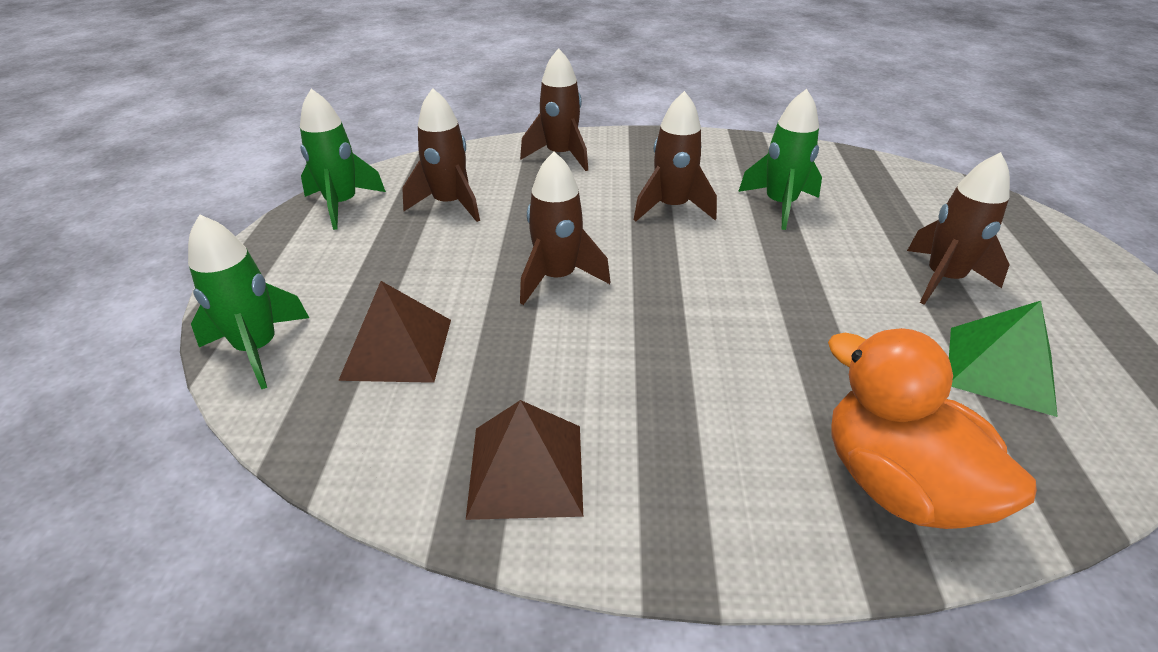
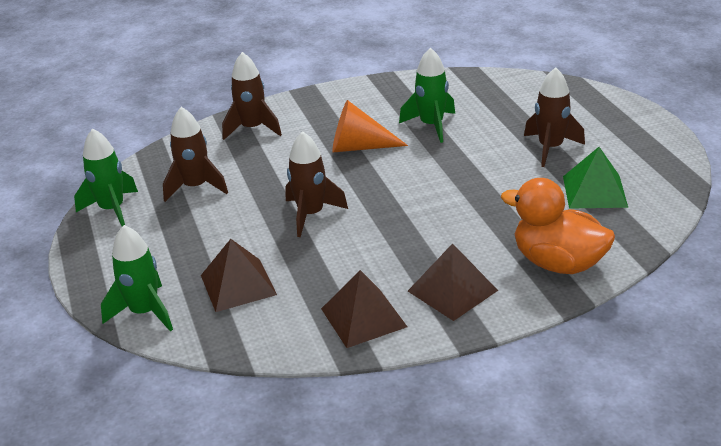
camera: 20 degrees left, 5 degrees down
brown rocket [634,91,717,221] -> orange cone [332,100,408,152]
none -> brown pyramid [408,243,498,321]

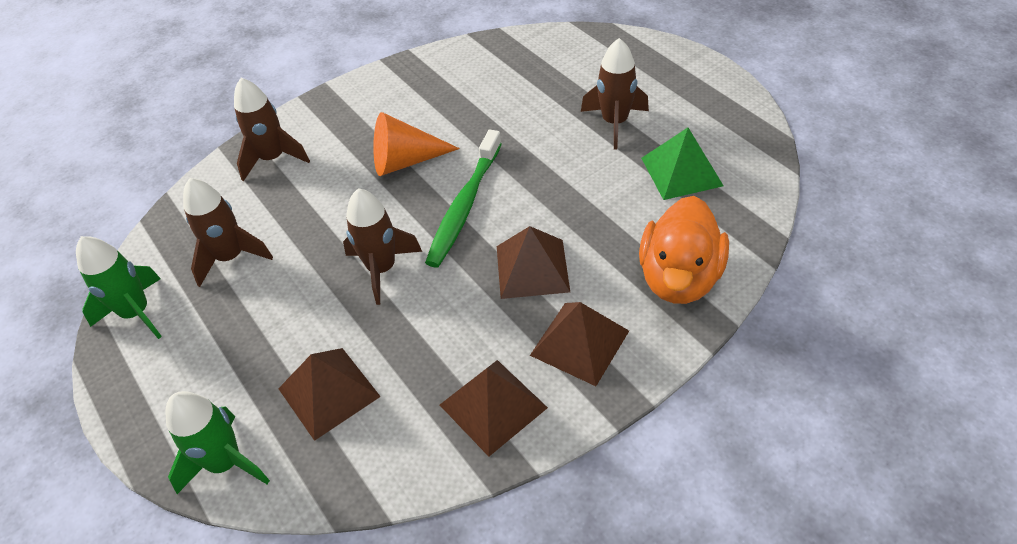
camera: 15 degrees left, 15 degrees up
green rocket [399,47,455,143] -> none
orange duck [501,178,615,274] -> orange duck turned 90 degrees counterclockwise [639,196,729,304]
none -> green toothbrush [425,130,502,268]
none -> brown pyramid [497,226,570,299]

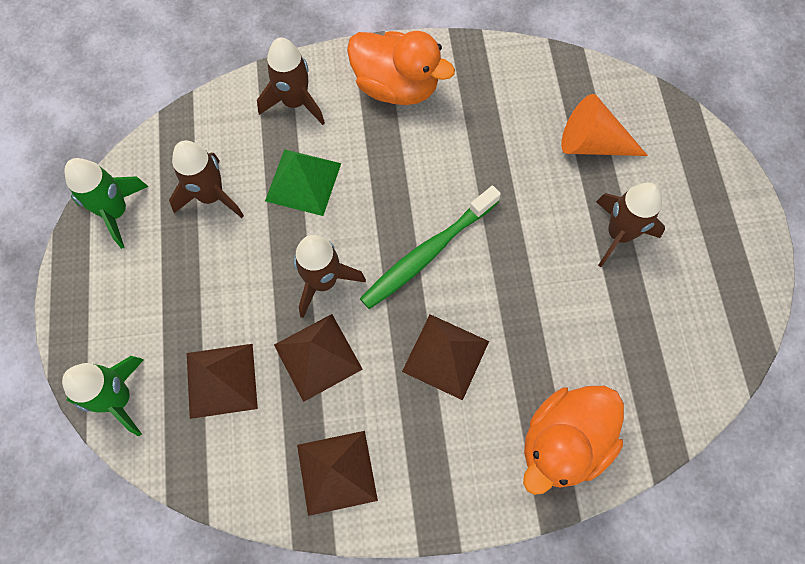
camera: 25 degrees right, 20 degrees up
orange cone [373,112,460,176] -> orange cone moved to [561,94,648,156]
brown pyramid [530,302,629,386] -> brown pyramid moved to [274,314,363,402]
green pyramid [641,128,724,200] -> green pyramid moved to [265,149,341,216]
none -> orange duck [347,31,455,105]

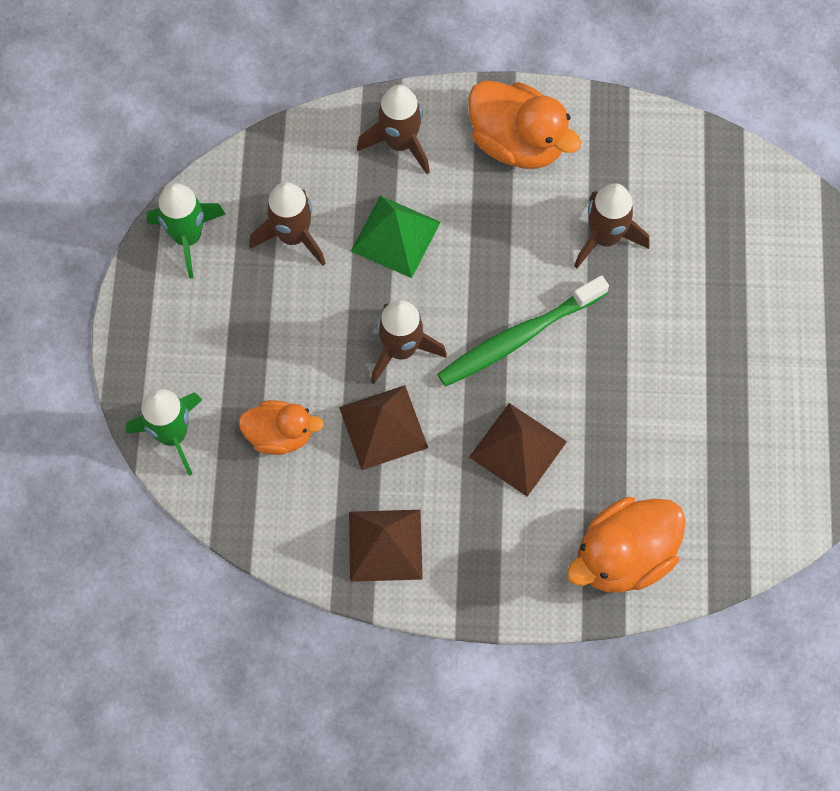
camera: 10 degrees right, 0 degrees up
brown pyramid [187,344,258,419] -> orange duck [238,400,324,455]
orange cone [561,94,648,156] -> none
brown rocket [596,183,665,267] -> brown rocket moved to [574,183,650,269]

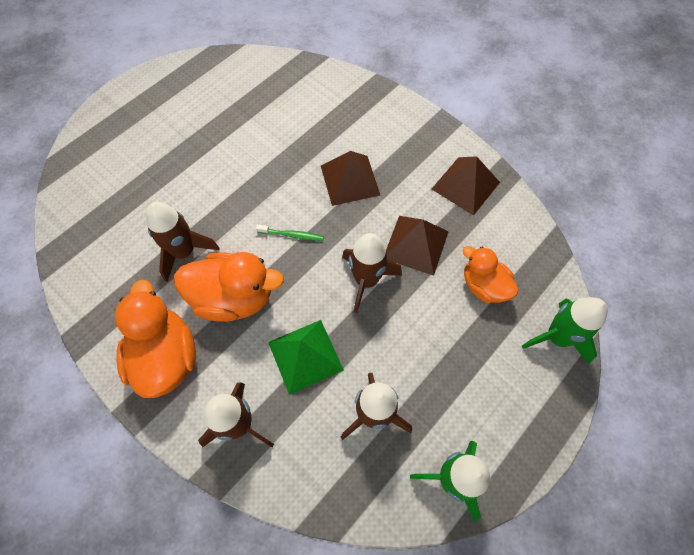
camera: 140 degrees left, 5 degrees down
green toothbrush [437,275,609,387] -> green toothbrush [256,225,324,241], size x0.46
orange duck [567,497,686,593] -> orange duck moved to [174,252,284,322]

